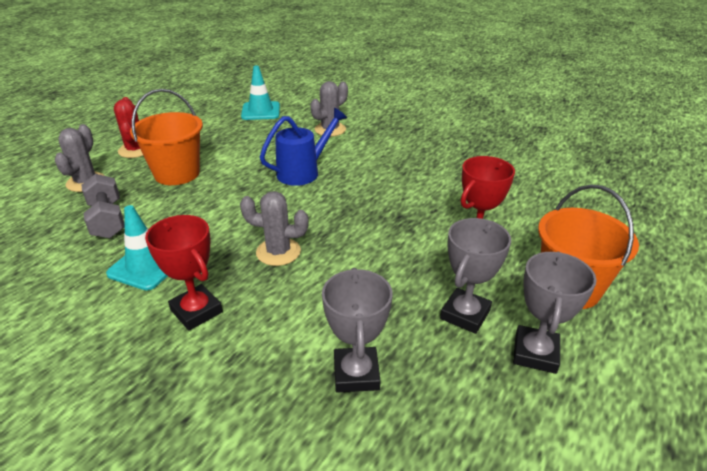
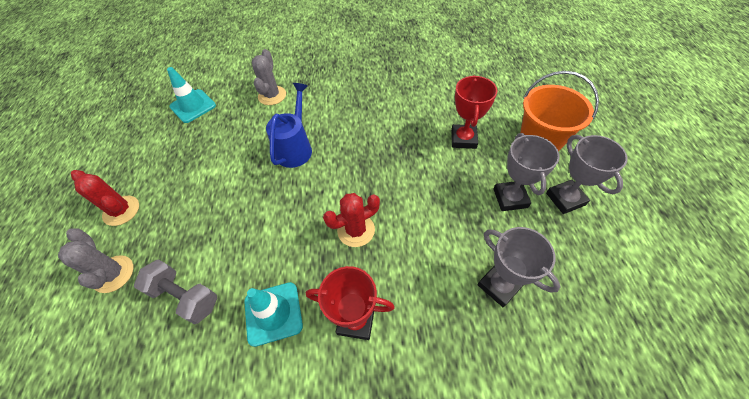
camera: 35 degrees left, 20 degrees up
orange bucket [130,89,203,185] -> none
grey cactus [240,191,309,266] -> red cactus [323,193,380,247]

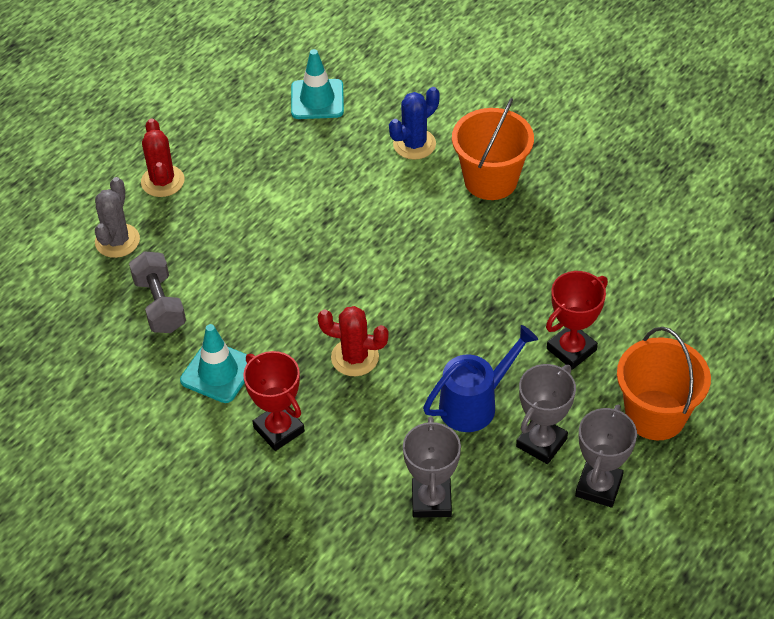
camera: 40 degrees right, 5 degrees down
grey cactus [252,49,286,105] -> blue cactus [389,87,440,160]
blue watering can [266,83,312,168] -> blue watering can moved to [423,325,538,432]
none -> orange bucket [452,98,534,200]

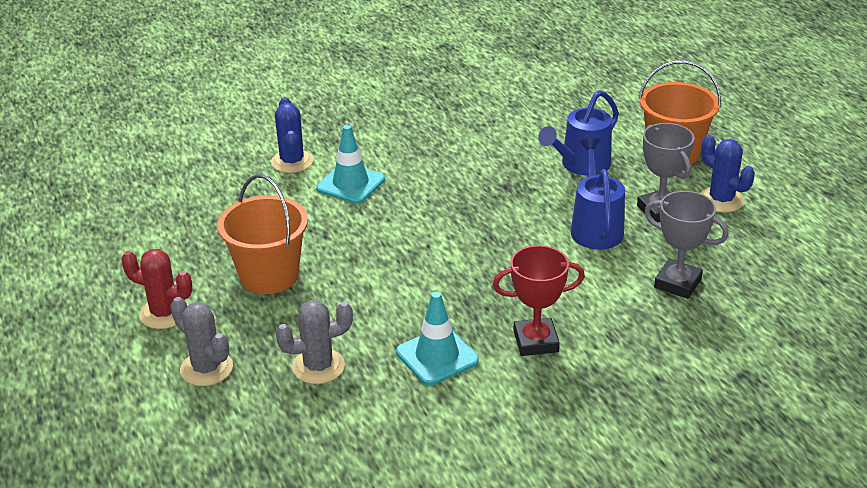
camera: 60 degrees left, 15 degrees down
grey dumbbell [129,251,186,333] -> grey cactus [276,300,353,384]
turquoise traffic cone [291,49,344,119] -> turquoise traffic cone moved to [316,125,385,204]
red cactus [318,306,389,376] -> none
orange bucket [452,98,534,200] -> orange bucket moved to [217,174,308,294]
red trophy [546,271,608,370] -> blue watering can [538,90,619,176]
grey trophy [575,405,637,507] -> blue cactus [700,135,755,212]

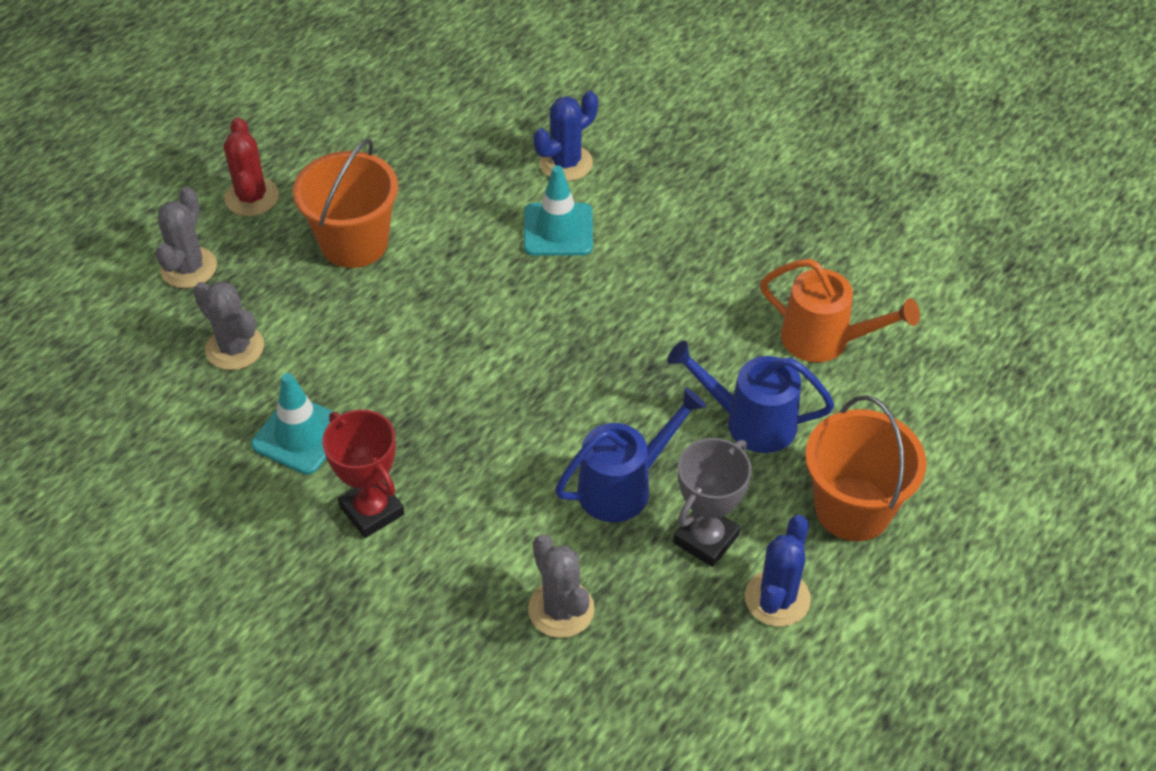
camera: 60 degrees right, 15 degrees up
grey trophy [644,191,728,299] -> grey cactus [528,535,595,638]
none -> orange watering can [760,259,920,362]

